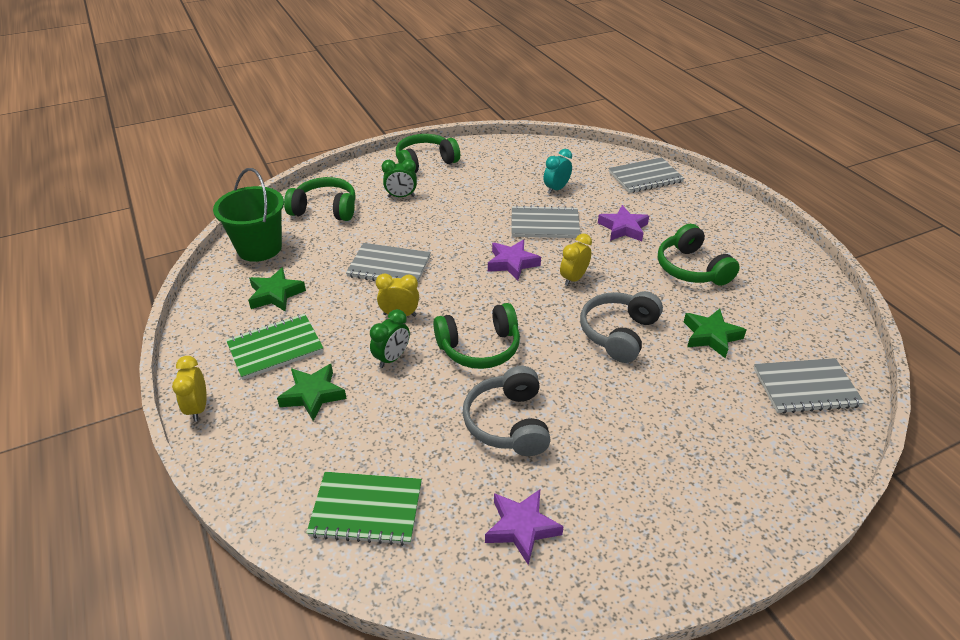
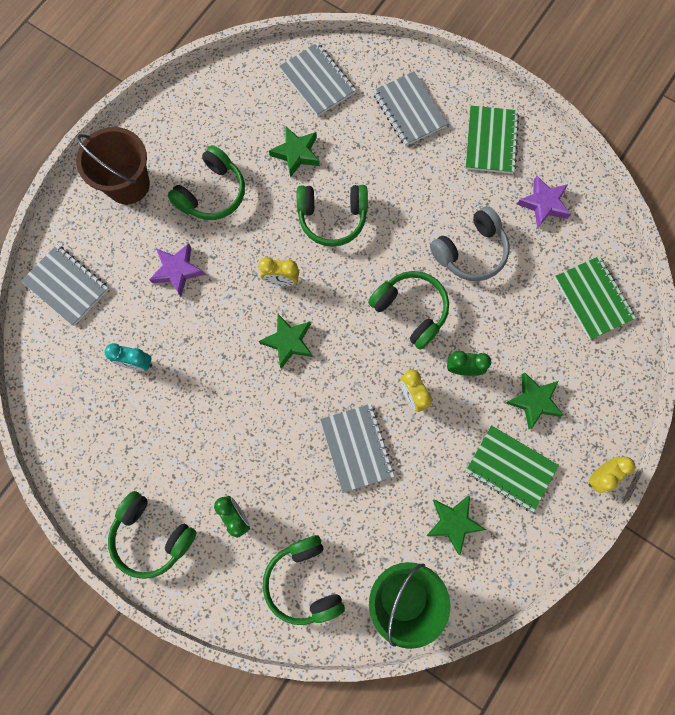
camera: 120 degrees left, 35 degrees up
purple star [488,240,541,280] -> green star [259,314,313,369]
grey notebook [511,205,580,238] -> grey notebook moved to [373,71,447,146]
grey headphones [580,291,663,363] -> green headphones [297,185,368,247]
none -> brown bucket [76,127,150,205]
none -> green notebook [465,106,519,174]

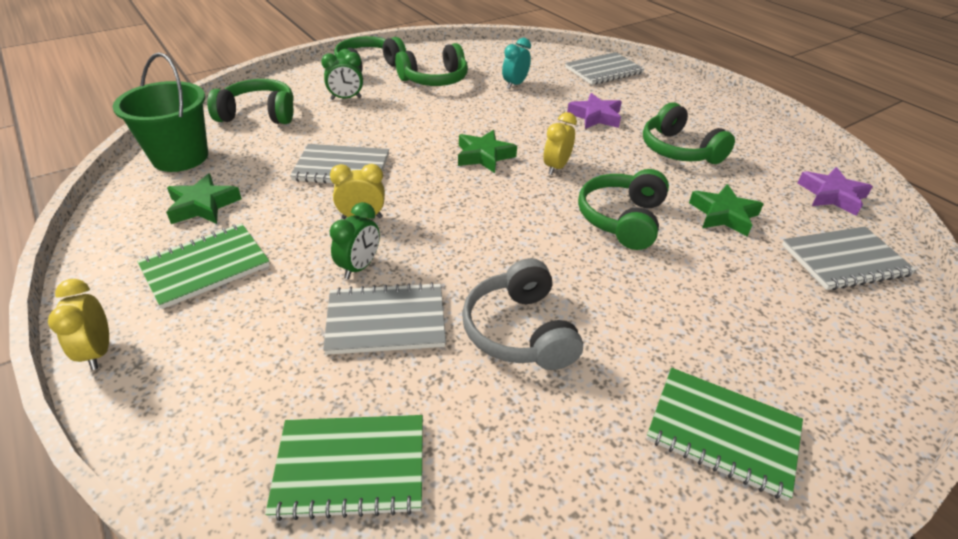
camera: 110 degrees right, 35 degrees down
brown bucket [76,127,150,205] -> none
green headphones [368,271,449,350] -> green headphones moved to [395,43,468,86]
grey notebook [373,71,447,146] -> grey notebook moved to [323,282,446,355]
green star [506,372,563,429] -> none
purple star [517,176,571,229] -> purple star moved to [797,167,873,216]

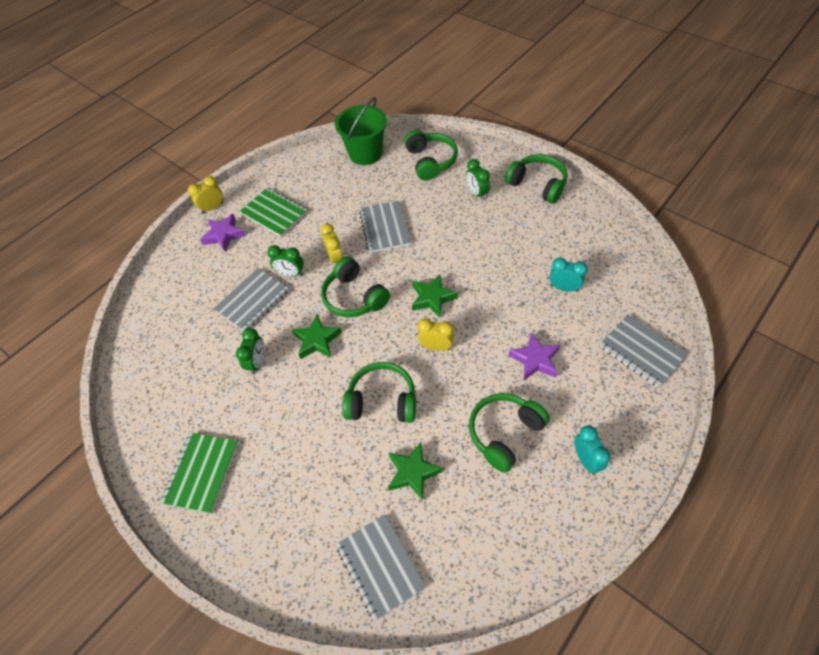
camera: 80 degrees right, 15 degrees up
green star [166,173,242,224] -> green star moved to [292,314,342,359]
green notebook [265,415,423,521] -> none
grey notebook [323,282,446,355] -> grey notebook turned 60 degrees clockwise [213,268,288,331]
green headphones [395,43,468,86] -> green headphones moved to [321,256,390,317]
grey headphones [462,258,583,370] -> green clock [236,328,264,375]
purple star [797,167,873,216] -> purple star moved to [200,214,246,252]
none -> turquoise clock [574,426,610,475]

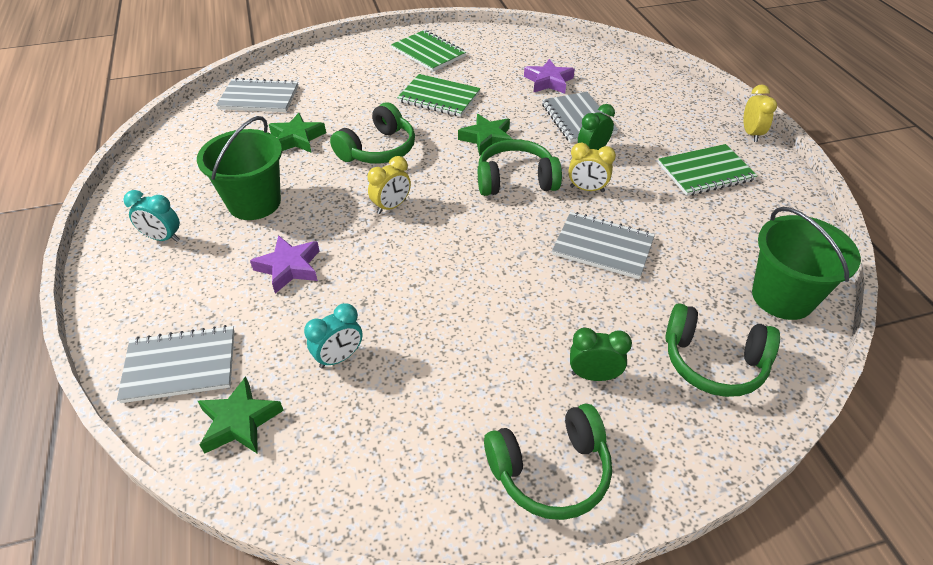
camera: 120 degrees right, 10 degrees down
purple star [200,214,246,252] -> purple star moved to [524,59,575,94]
green clock [236,328,264,375] -> none
green star [412,274,458,318] -> green star moved to [198,376,284,454]
green headphones [469,393,550,473] -> green bucket [197,116,282,220]
none -> green notebook [397,74,481,117]

